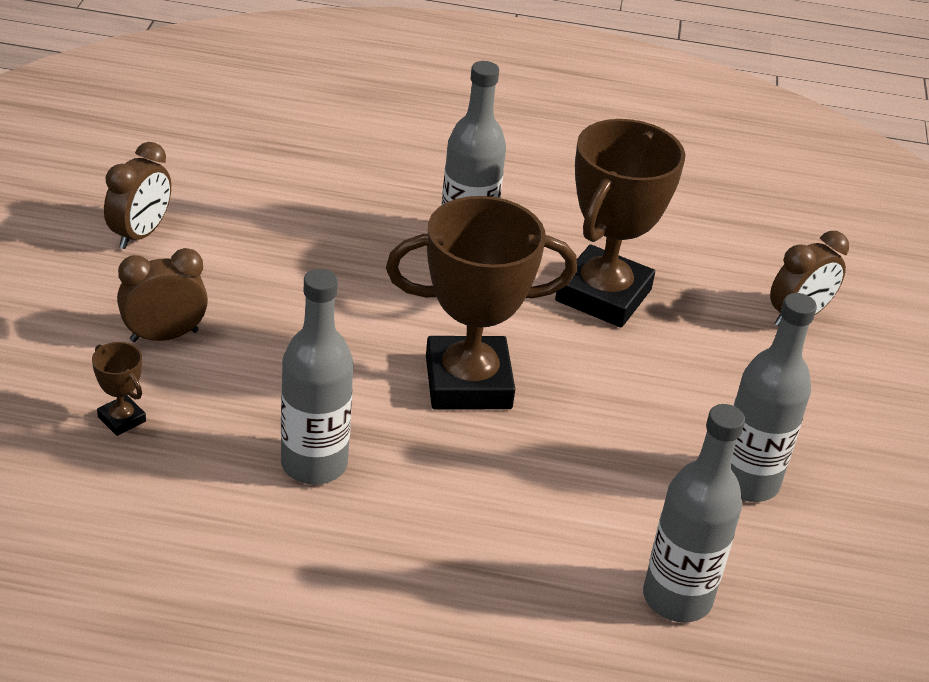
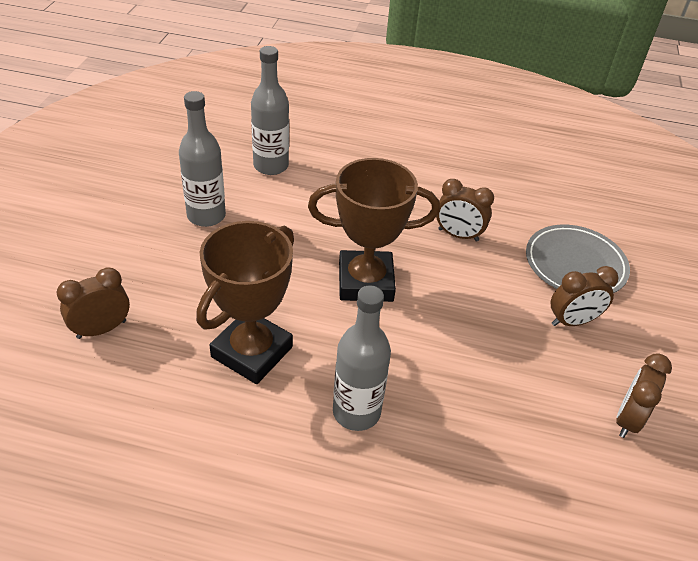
camera: 175 degrees left, 5 degrees up
brown trophy [92,342,146,436] -> grey plate [526,225,630,293]
grey bottle [281,269,353,485] -> brown clock [436,179,494,242]

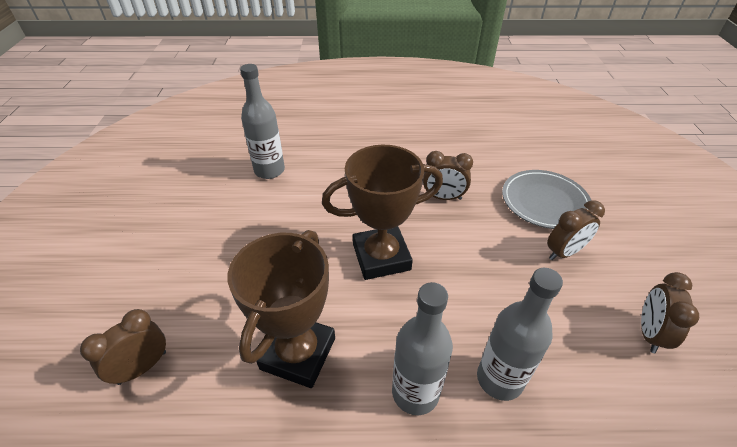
camera: 10 degrees left, 0 degrees up
grey bottle [179,91,226,227] -> grey bottle moved to [477,268,563,401]

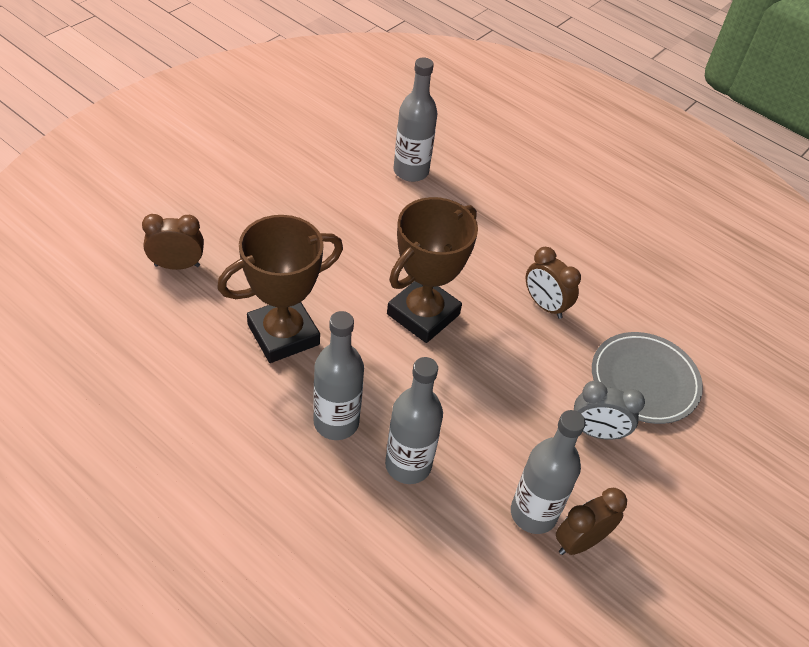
camera: 35 degrees right, 5 degrees up
brown trophy [322,145,443,280] -> brown trophy turned 75 degrees counterclockwise [387,197,478,343]
brown clock [547,200,605,260] -> grey clock [574,381,645,440]
none -> grey bottle [511,410,586,534]

